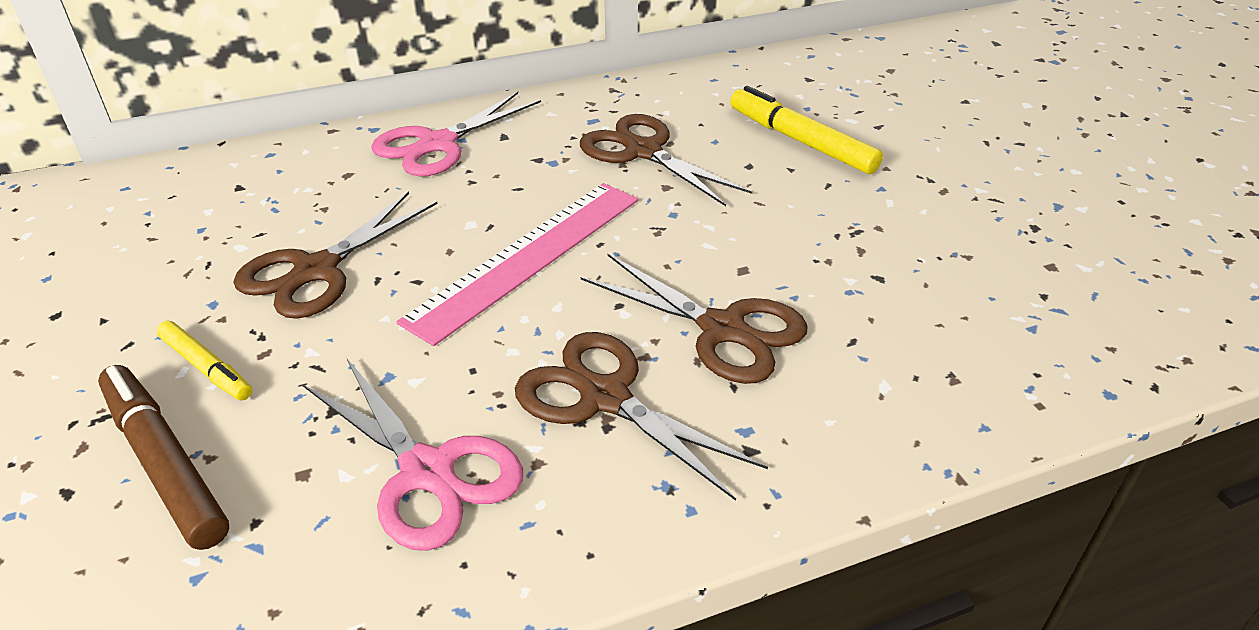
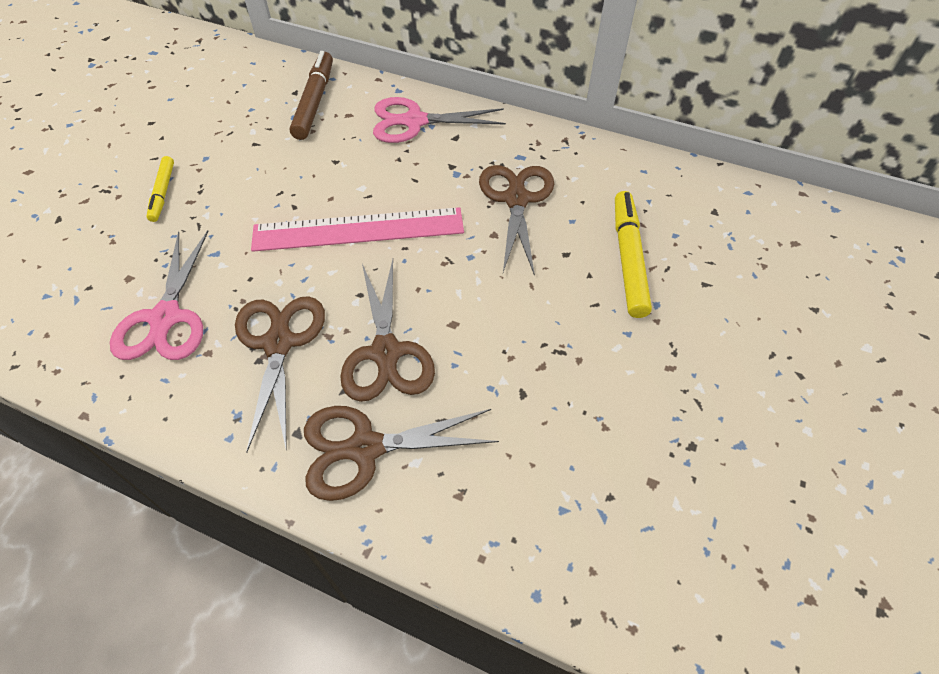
camera: 45 degrees right, 15 degrees up
brown marker [98,365,229,550] -> brown marker moved to [290,51,333,140]
brown scissors [233,192,438,319] -> brown scissors moved to [304,406,499,501]

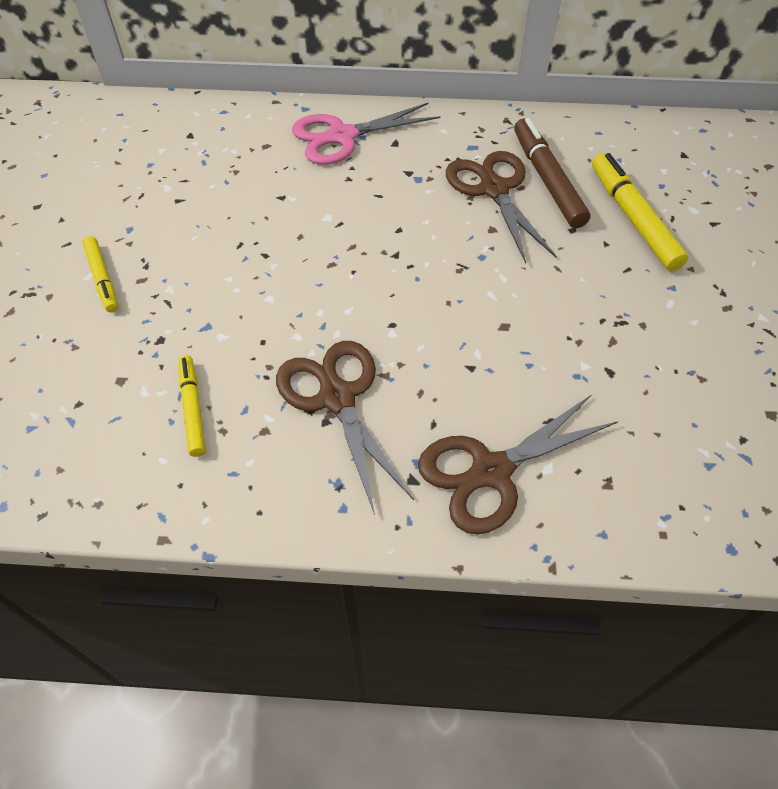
camera: 20 degrees left, 0 degrees up
pink scissors [110,230,208,360] -> yellow marker [179,355,206,457]
pink ruler [251,207,464,252] -> none
brown marker [290,51,333,140] -> brown marker moved to [514,118,591,228]
brown scissors [340,259,435,402] -> none

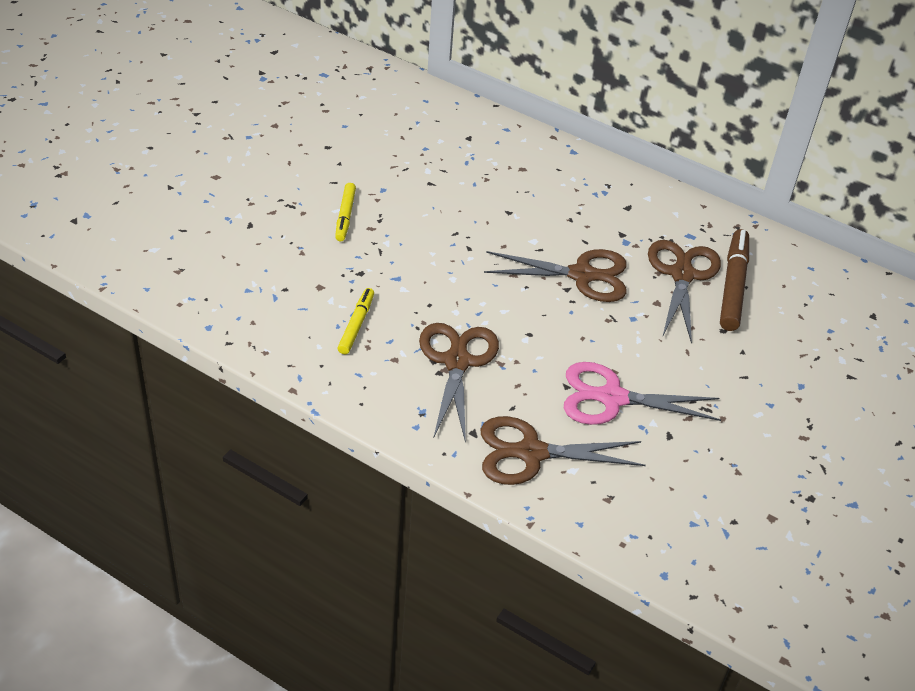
camera: 25 degrees right, 10 degrees down
pink scissors [292,102,441,165] -> pink scissors moved to [564,362,721,425]
yellow marker [592,153,688,271] -> none
none -> brown scissors [484,249,627,302]

